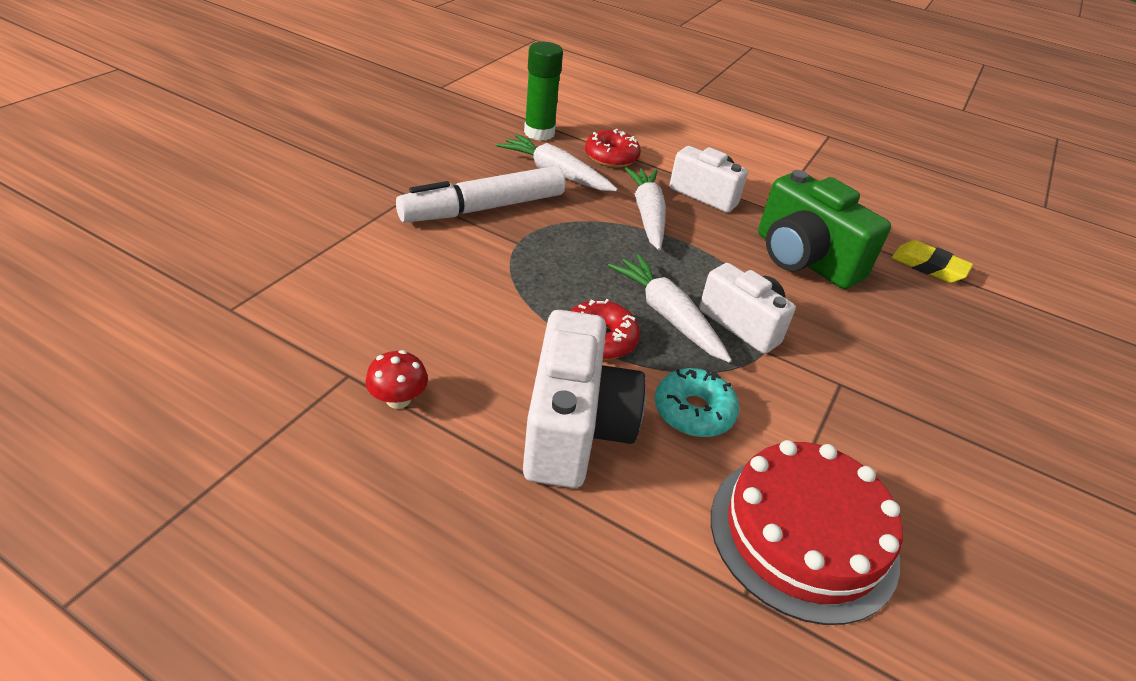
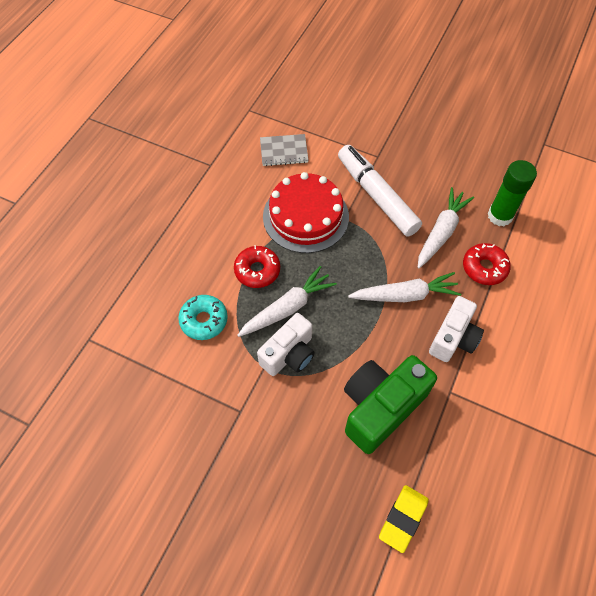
camera: 90 degrees right, 20 degrees up
red mushroom [366,350,428,409] -> none
white camera [523,310,646,488] -> none
red cake [711,440,903,625] -> red cake moved to [263,172,349,253]
none -> grey notebook [260,134,309,166]

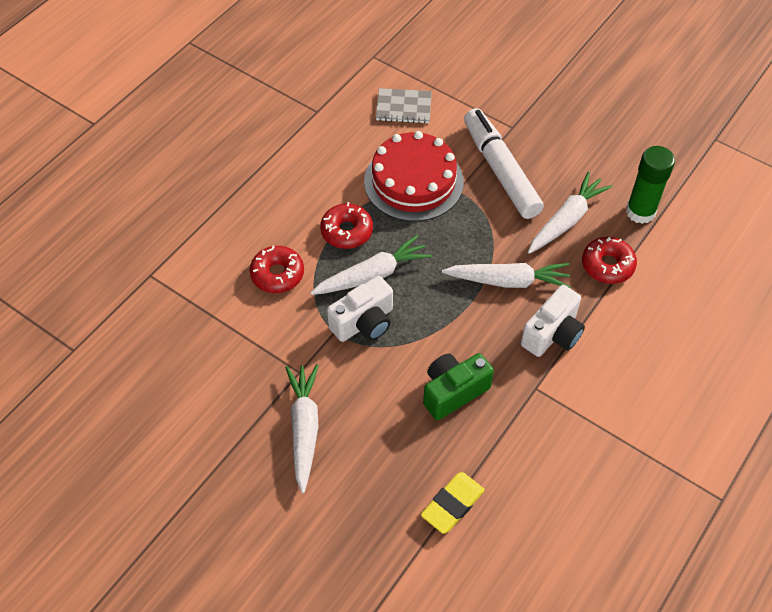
camera: 10 degrees right, 5 degrees down
turquoise donut [178,295,228,340] -> red donut [249,245,304,293]
green camera [344,355,437,454] -> green camera [423,353,494,420], size x0.67
none -> white carrot [285,364,319,493]

